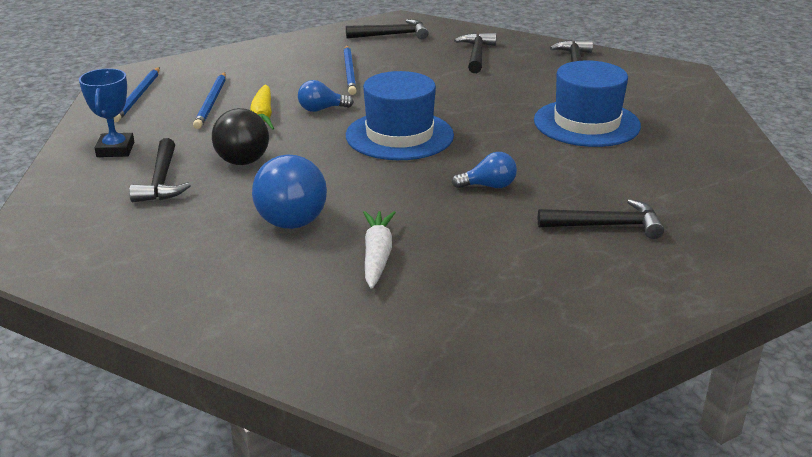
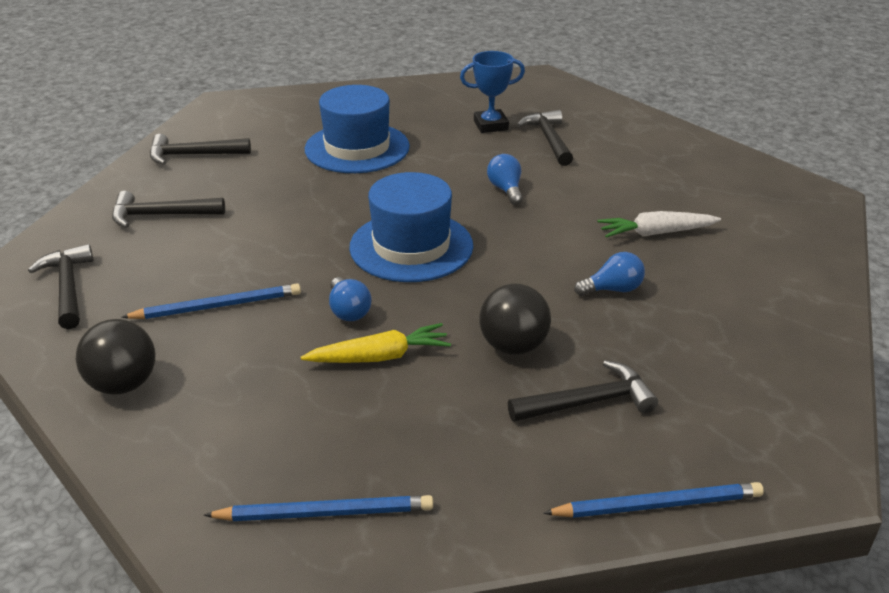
camera: 100 degrees left, 5 degrees up
blue trophy [79,68,134,157] -> blue trophy moved to [460,51,525,133]
blue pencil [193,72,226,129] -> blue pencil moved to [543,482,764,518]
blue light bulb [252,155,327,229] -> blue light bulb [574,252,645,296], size x0.53
none -> black ball [76,319,155,395]

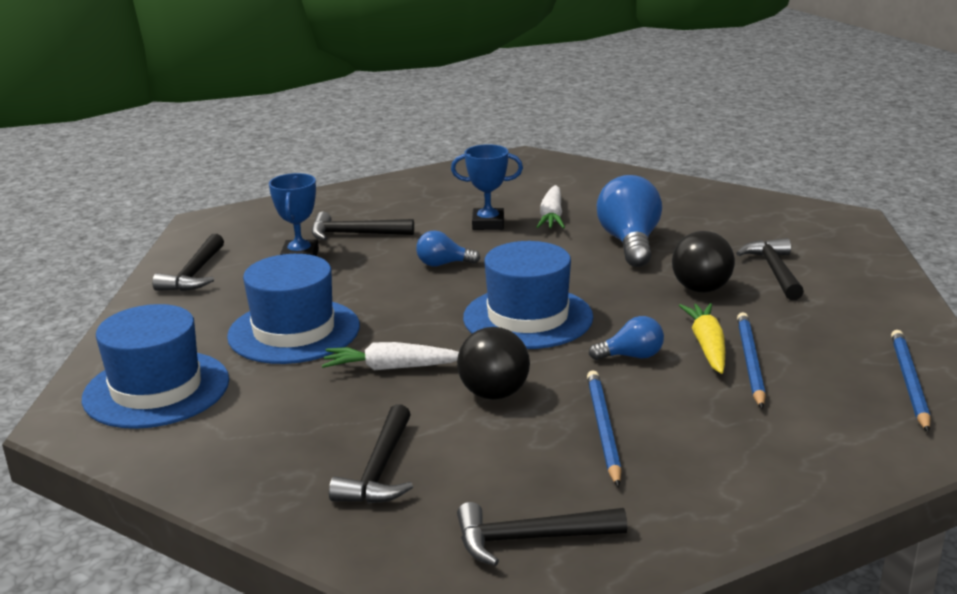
camera: 75 degrees left, 10 degrees down
black ball [76,319,155,395] -> black ball moved to [457,327,530,399]
black hammer [150,134,251,165] -> black hammer moved to [152,234,224,291]
blue pencil [543,482,764,518] -> blue pencil moved to [737,312,766,408]
blue light bulb [574,252,645,296] -> blue light bulb [597,175,662,267], size x1.87
none -> blue hat [82,304,229,429]
none -> white carrot [322,342,459,370]
none -> blue trophy [451,144,523,230]

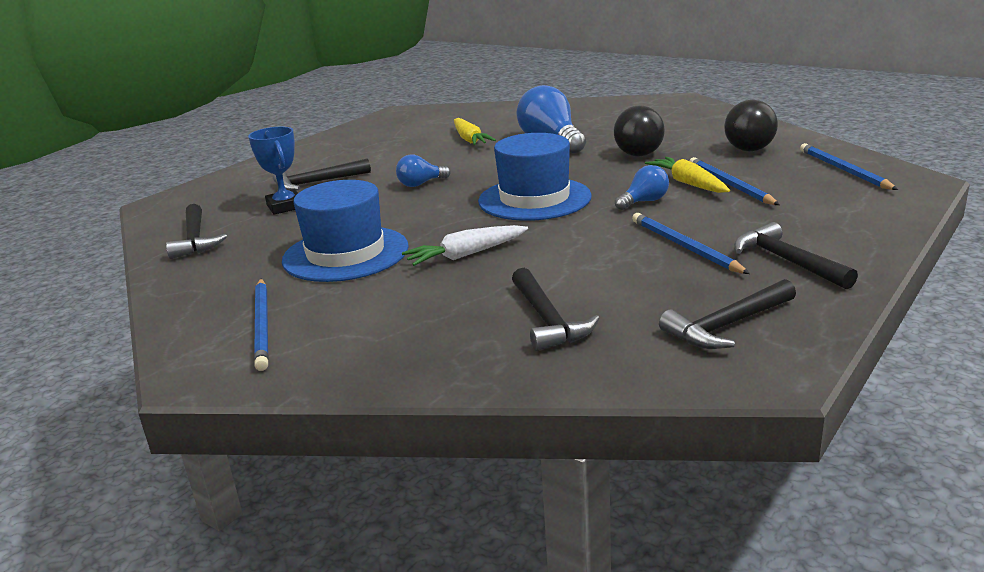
camera: 25 degrees left, 0 degrees up
blue hat [82,304,229,429] -> blue pencil [254,279,269,371]
blue trophy [451,144,523,230] -> none
black ball [457,327,530,399] -> black ball moved to [724,100,778,152]
white carrot [537,185,565,229] -> yellow carrot [454,118,496,145]
black hammer [736,238,804,300] -> black hammer moved to [734,222,858,289]

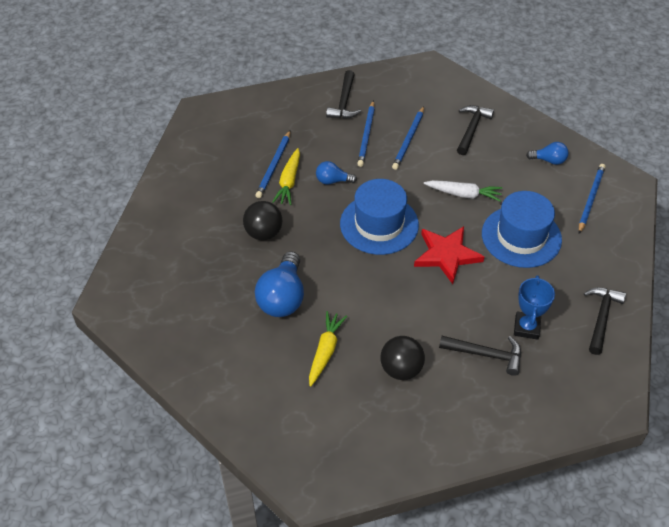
camera: 145 degrees left, 25 degrees up
blue light bulb [396,155,451,187] -> blue light bulb moved to [526,142,569,165]
black hammer [659,279,796,349] -> none
black ball [724,100,778,152] -> black ball moved to [380,336,425,380]
blue pencil [800,143,898,190] -> blue pencil moved to [392,106,424,170]
none -> red star [414,226,484,284]

